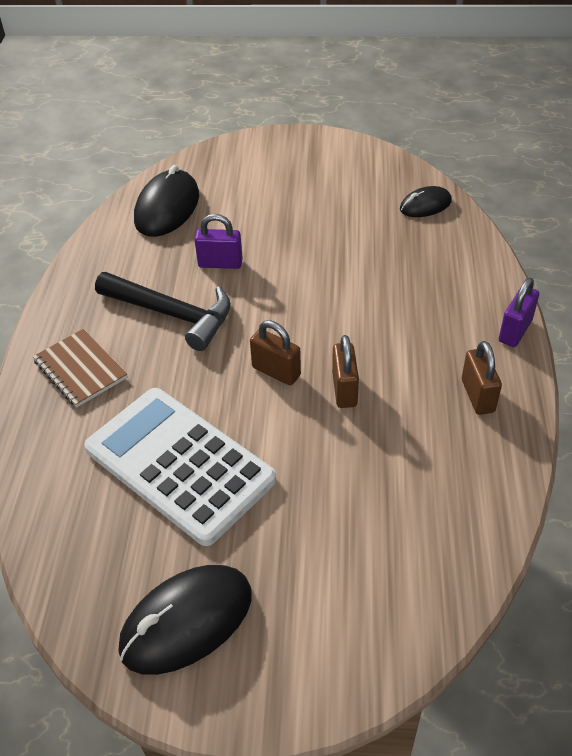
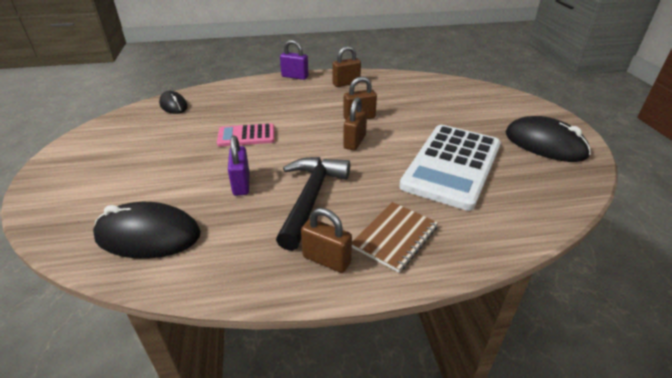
camera: 105 degrees left, 10 degrees down
none -> pink calculator [217,123,275,146]
none -> brown padlock [301,208,352,273]

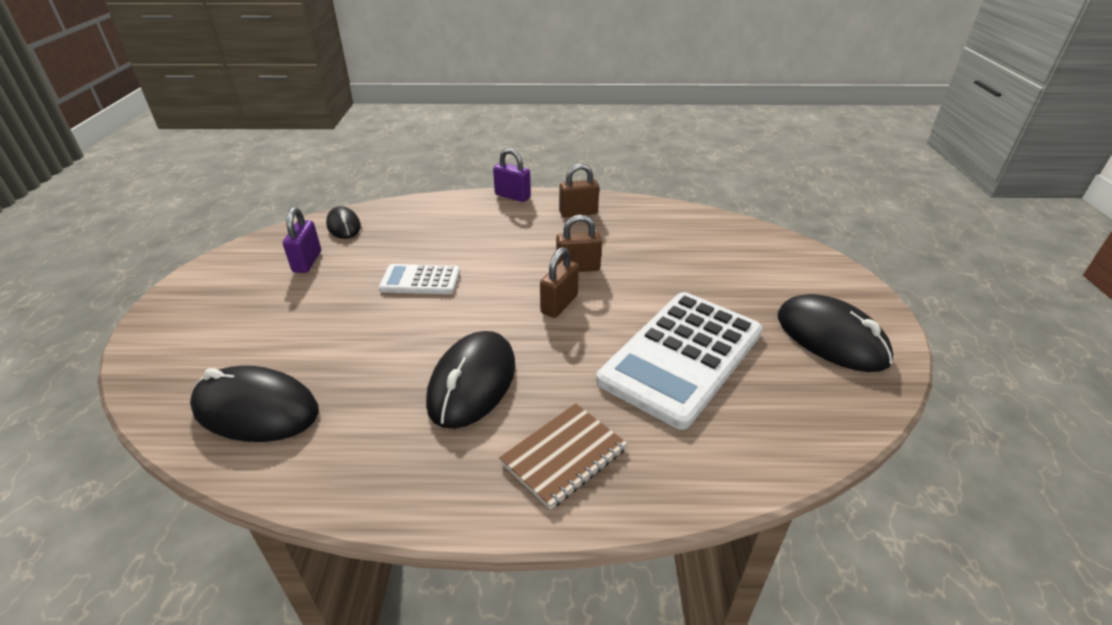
camera: 10 degrees right, 0 degrees up
pink calculator [217,123,275,146] -> white calculator [379,264,460,294]
purple padlock [228,135,249,196] -> purple padlock moved to [283,207,321,273]
black hammer [276,157,350,251] -> black mouse [426,331,515,429]
brown padlock [301,208,352,273] -> none

